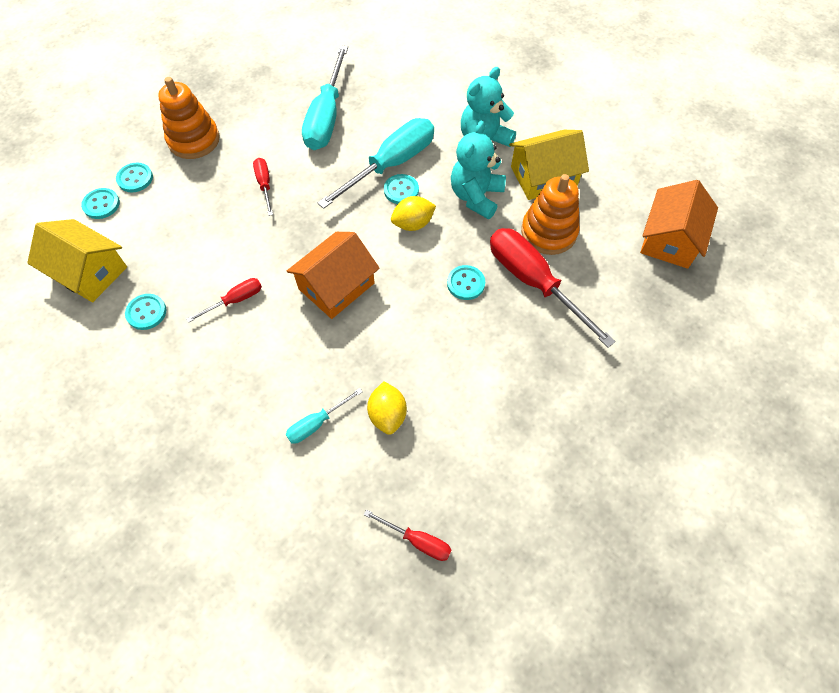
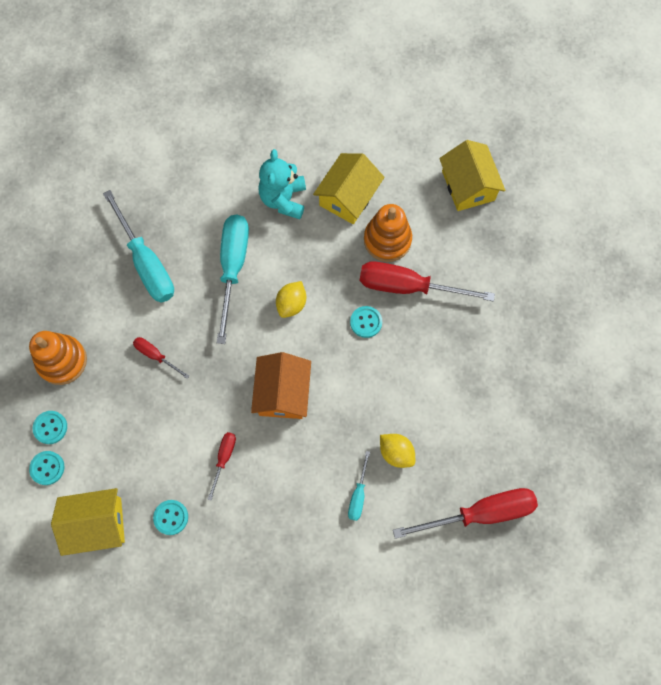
camera: 40 degrees left, 10 degrees up
red screwdriver [364,510,451,561] -> red screwdriver [393,488,538,539], size x2.06
turquoise button [384,174,419,204] -> none
turquoise teddy bear [451,121,506,219] -> none
orange house [640,180,718,269] -> yellow house [439,140,505,211]

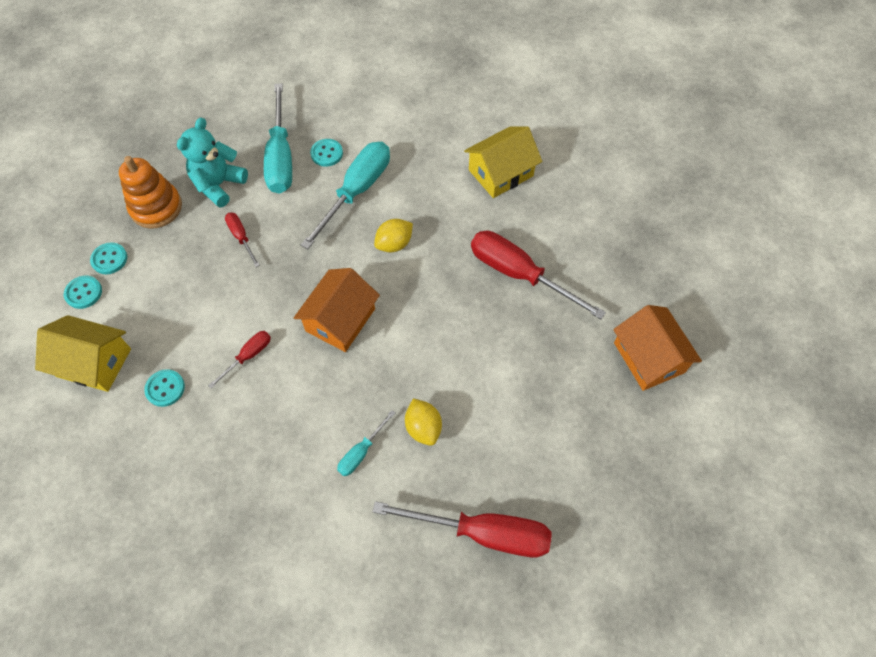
camera: 25 degrees right, 10 degrees down
turquoise teddy bear [259,149,306,219] -> turquoise teddy bear moved to [177,118,248,208]
turquoise button [350,306,382,338] -> turquoise button moved to [310,139,343,167]
orange stacking toy [364,204,412,262] -> none
yellow house [439,140,505,211] -> none
none -> orange house [613,305,702,391]

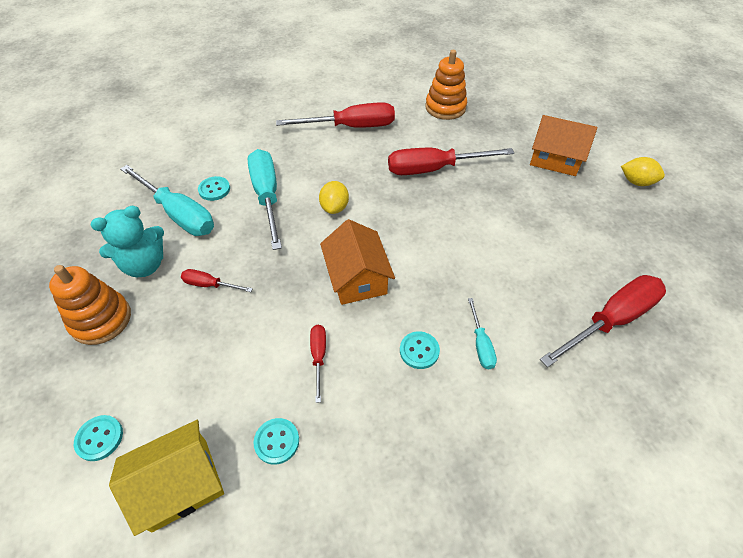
camera: 45 degrees left, 10 degrees down
turquoise button [90,242,127,274] -> turquoise button moved to [400,331,440,369]
turquoise teddy bear [177,118,248,208] -> turquoise teddy bear turned 105 degrees counterclockwise [90,206,164,277]
yellow lemon [405,398,442,446] -> yellow lemon moved to [621,157,665,186]
yellow house [464,126,542,198] -> red screwdriver [276,102,395,128]
none -> orange stacking toy [425,50,467,120]

